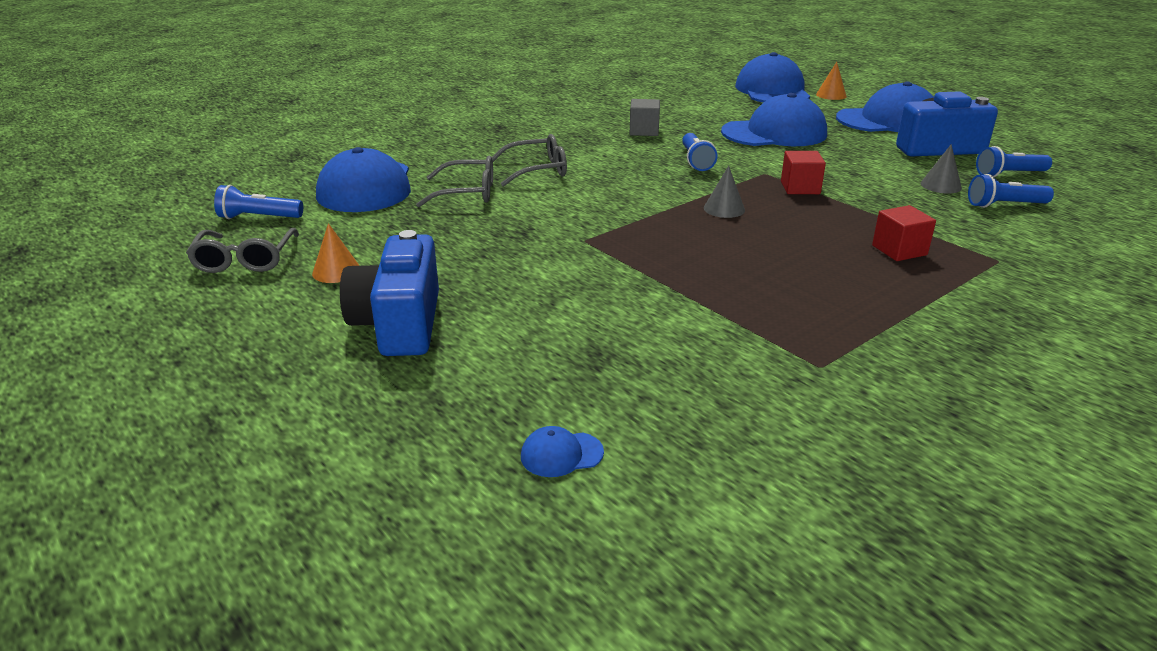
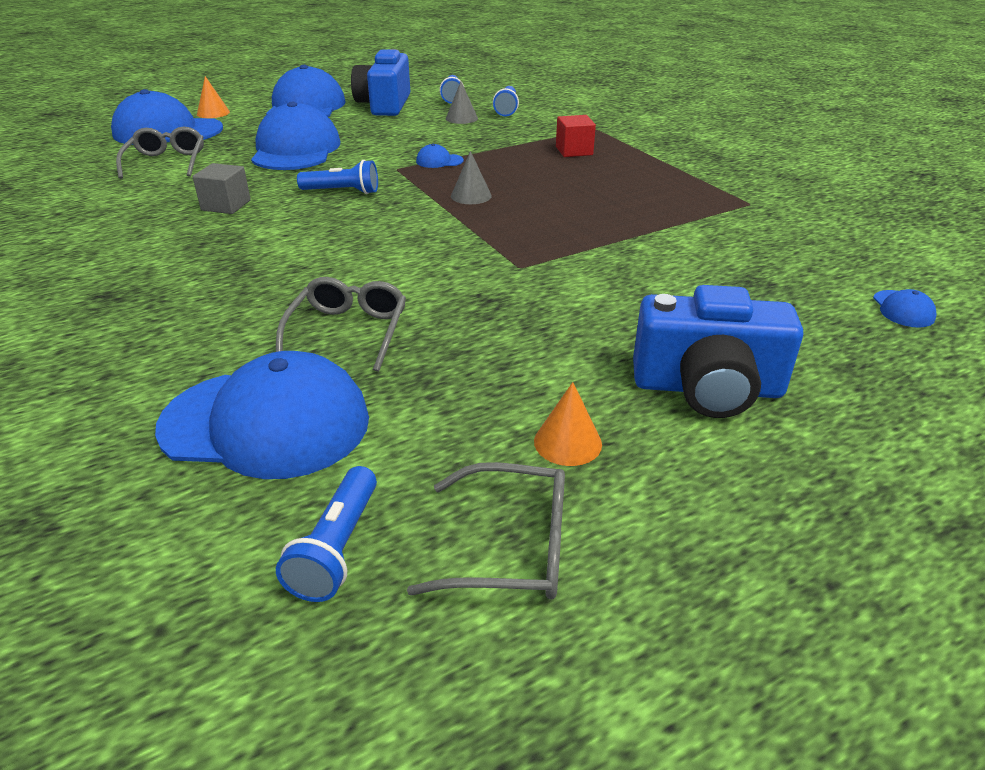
camera: 80 degrees left, 5 degrees up
grey glasses [492,134,567,187] -> grey glasses moved to [116,127,204,179]
red cube [781,151,826,194] -> blue cap [416,144,464,168]

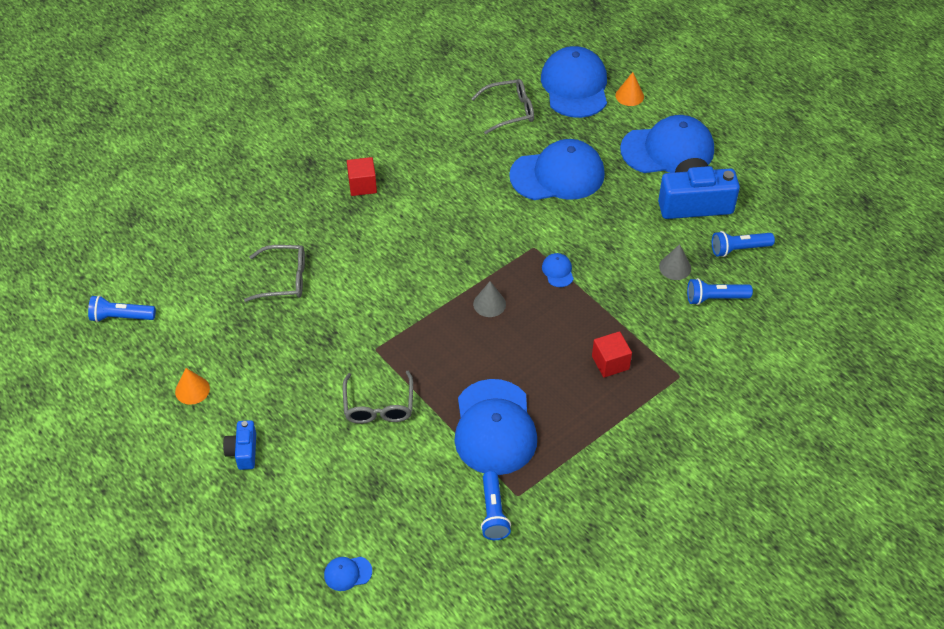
camera: 80 degrees right, 15 degrees up
blue cap [155,351,369,479] -> blue cap moved to [454,379,537,475]
grey cube [193,163,251,214] -> none
blue flashlight [297,160,378,194] -> blue flashlight moved to [481,471,511,540]
grey glasses [407,462,565,599] -> grey glasses moved to [343,371,413,424]
blue camera [633,285,803,418] -> blue camera [223,420,256,470], size x0.52
none -> red cube [347,157,377,196]

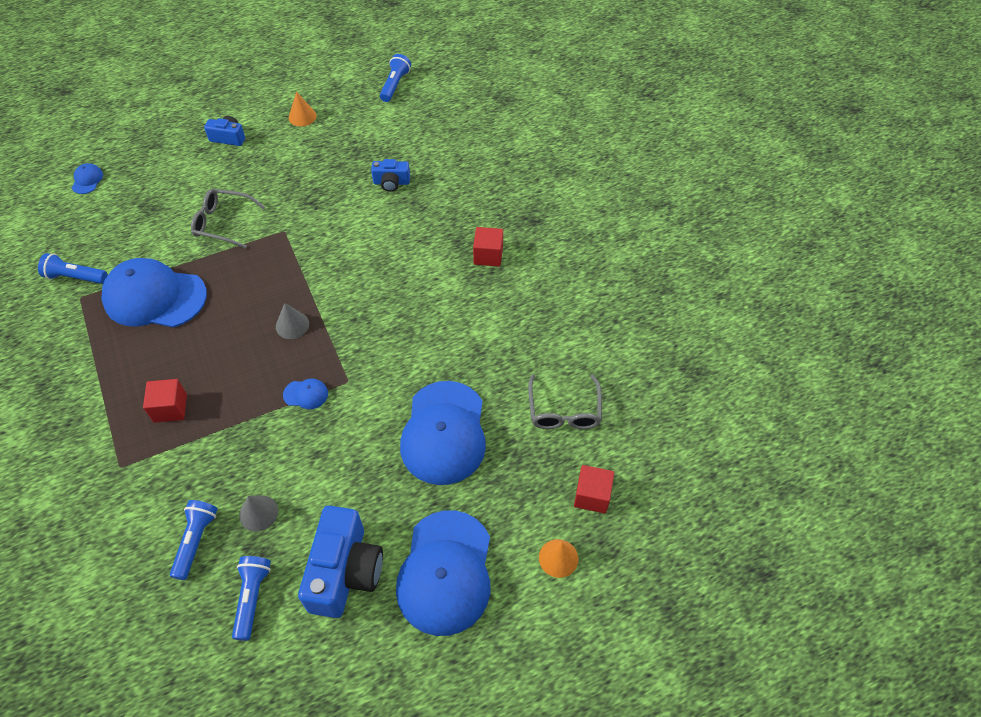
camera: 105 degrees right, 5 degrees up
grey glasses [244,245,305,302] -> blue camera [371,159,410,192]
blue cap [541,46,607,118] -> red cube [574,465,614,514]

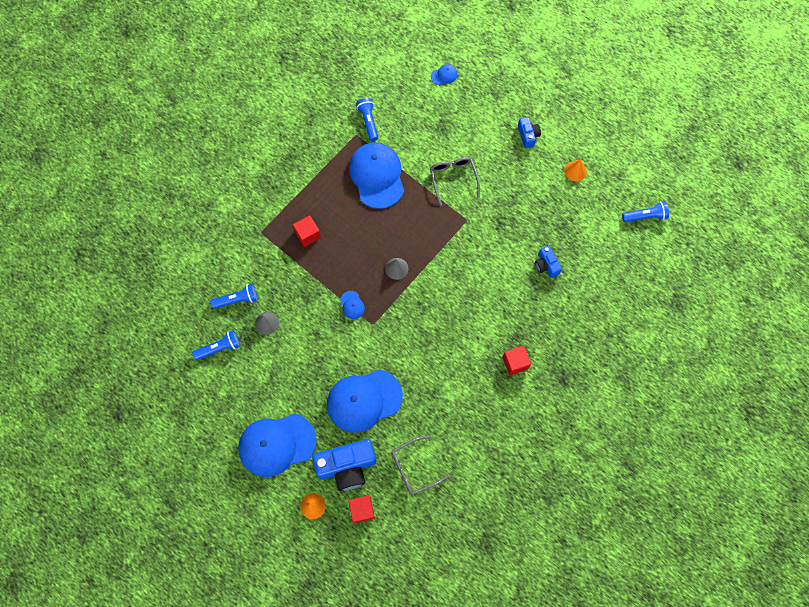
camera: 65 degrees right, 15 degrees up
blue camera [298,505,383,618] -> blue camera moved to [312,439,376,491]

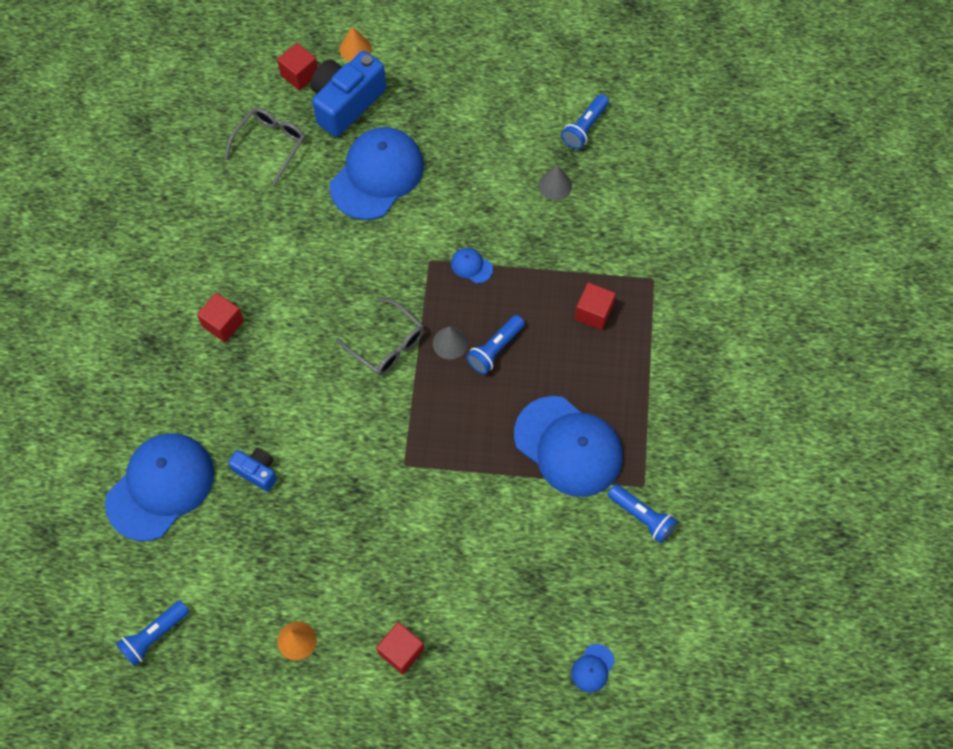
camera: 145 degrees right, 5 degrees down
blue flashlight [210,284,258,309] -> blue flashlight moved to [466,315,525,374]
blue cap [238,414,317,477] -> blue cap moved to [105,433,214,541]
grey glasses [430,157,480,206] -> grey glasses moved to [336,298,424,375]
blue camera [518,117,541,148] -> red cube [376,622,425,675]

